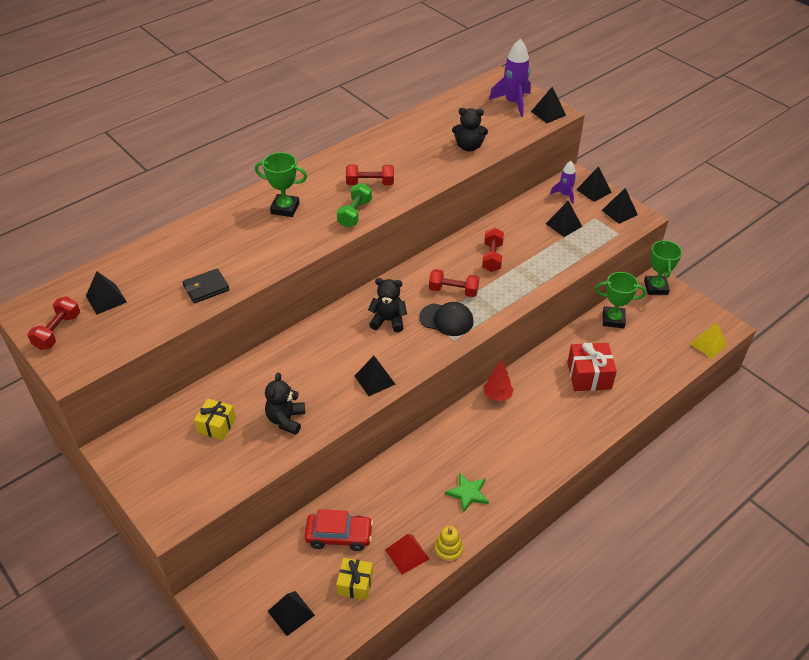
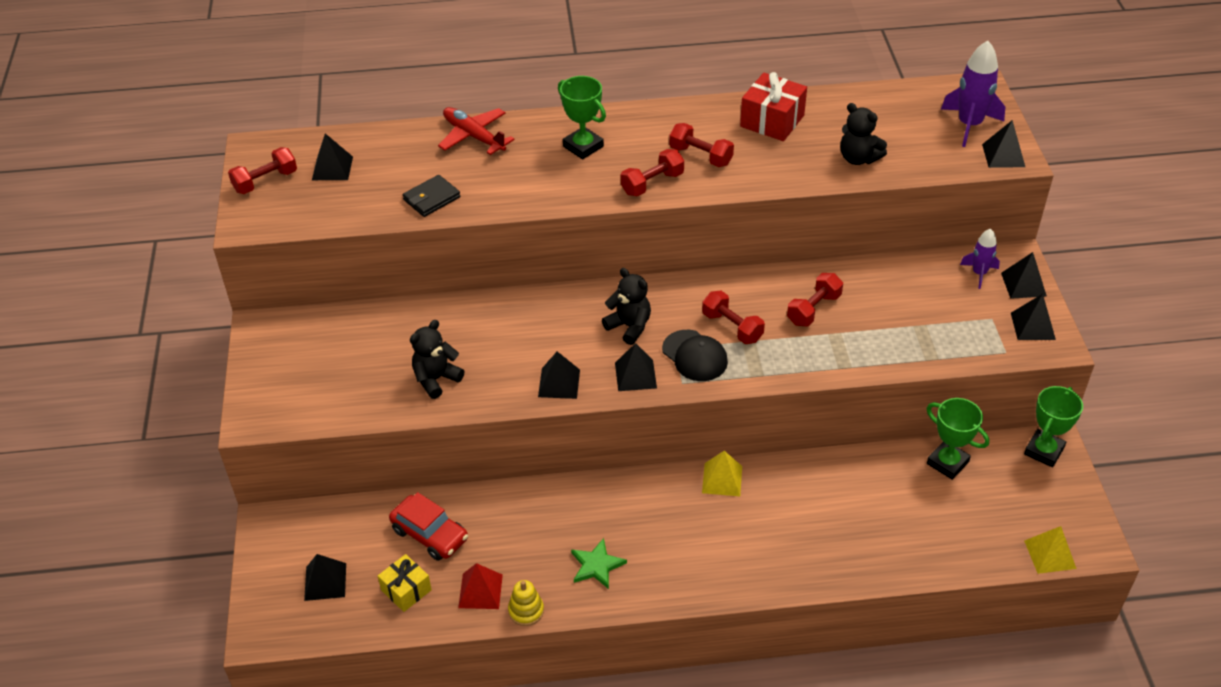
camera: 35 degrees right, 0 degrees up
black wallet [182,268,230,303] -> black wallet turned 45 degrees counterclockwise [403,175,460,217]
yellow gift [194,398,236,440] -> none
green dumbbell [337,183,372,228] -> red dumbbell [621,149,684,197]
red tree [484,360,514,401] -> yellow pyramid [702,451,742,496]
black pyramid [546,201,582,237] -> black pyramid moved to [615,343,657,391]
red gift [567,343,617,391] -> red gift moved to [740,72,807,141]
none -> red plane [438,107,515,155]

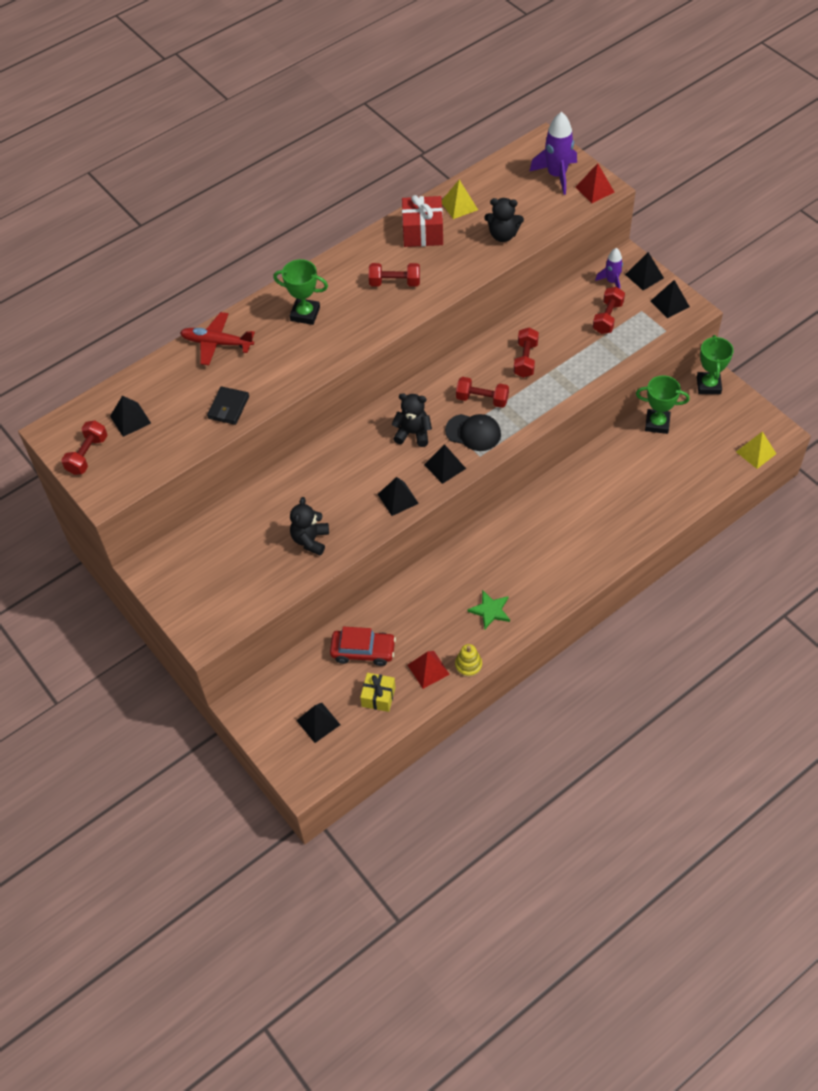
camera: 30 degrees left, 10 degrees up
red dumbbell [621,149,684,197] -> red dumbbell moved to [593,287,625,334]
yellow pyramid [702,451,742,496] -> yellow pyramid moved to [442,180,478,219]
black pyramid [982,120,1025,168] -> red pyramid [576,163,615,203]

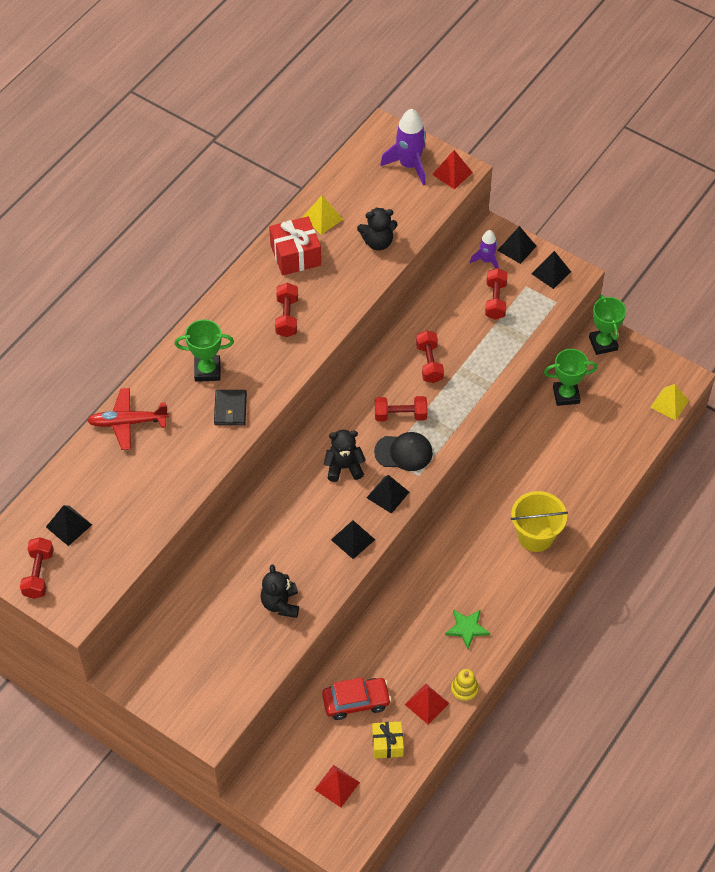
camera: 20 degrees left, 0 degrees up
black wallet [207,387,249,425] -> black wallet moved to [214,390,247,425]
black pyramid [296,703,340,743] -> red pyramid [315,765,360,807]
red dumbbell [369,263,420,287] -> red dumbbell turned 75 degrees counterclockwise [275,283,298,337]
none -> yellow bucket [511,491,568,552]

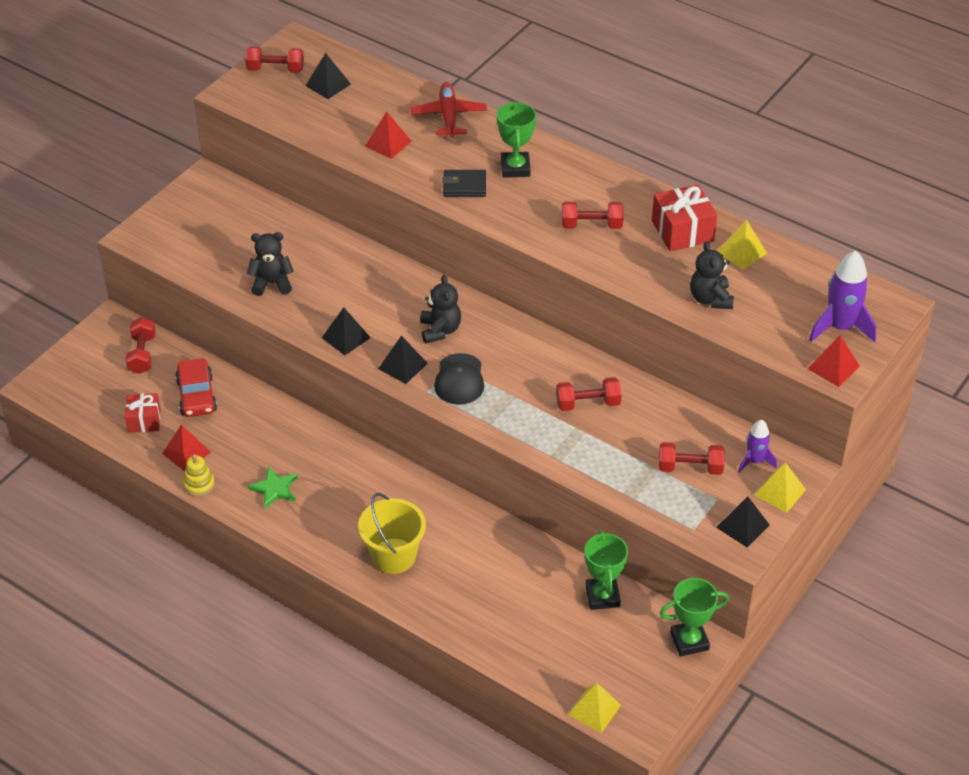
camera: 90 degrees right, 10 degrees down
red pyramid [315,765,360,807] -> red pyramid moved to [365,111,412,159]
yellow gift [372,721,404,759] -> red gift [125,393,161,433]
red dumbbell [375,396,428,422] -> red dumbbell moved to [126,317,156,374]
black pyramid [497,226,536,264] -> yellow pyramid [754,462,806,513]

